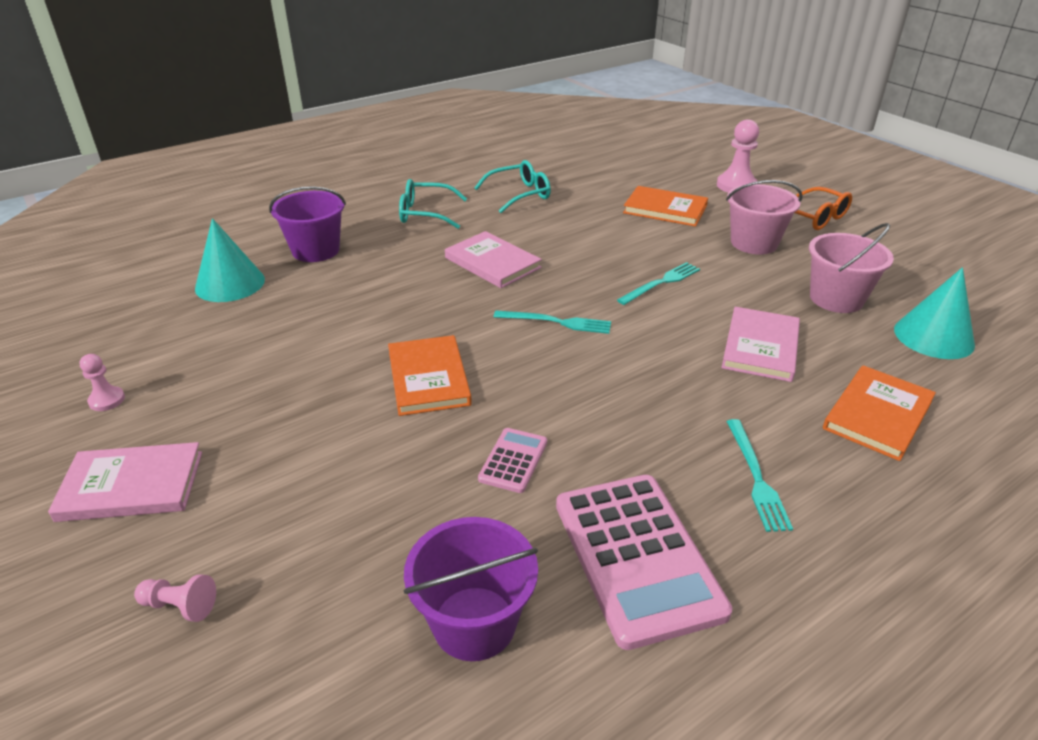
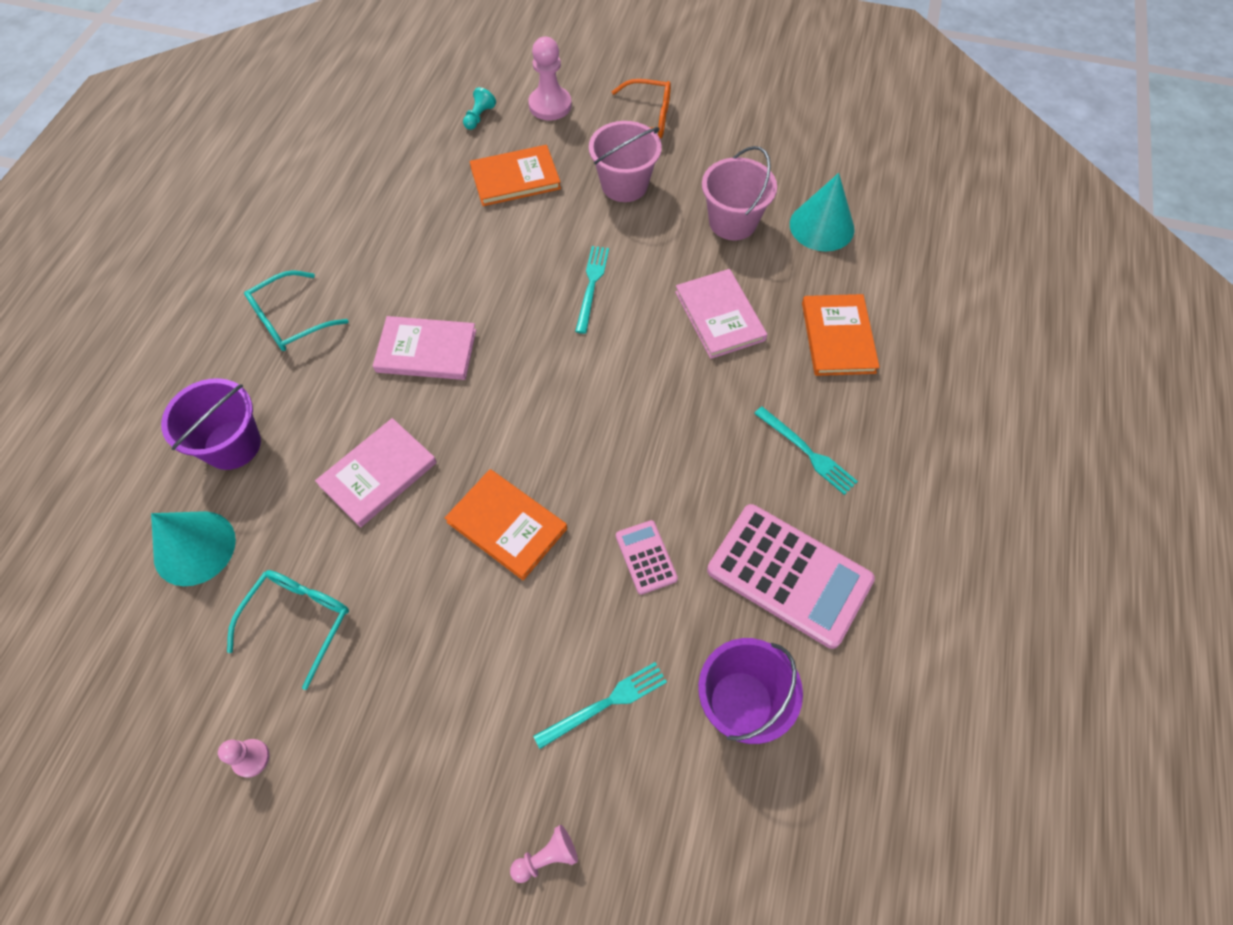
camera: 40 degrees left, 25 degrees up
pink book [48,442,202,522] -> pink book moved to [315,418,437,527]
turquoise glasses [474,160,551,213] -> turquoise glasses moved to [227,570,349,690]
turquoise fork [494,310,611,334] -> turquoise fork moved to [533,662,667,749]
none -> turquoise pawn [463,87,496,130]

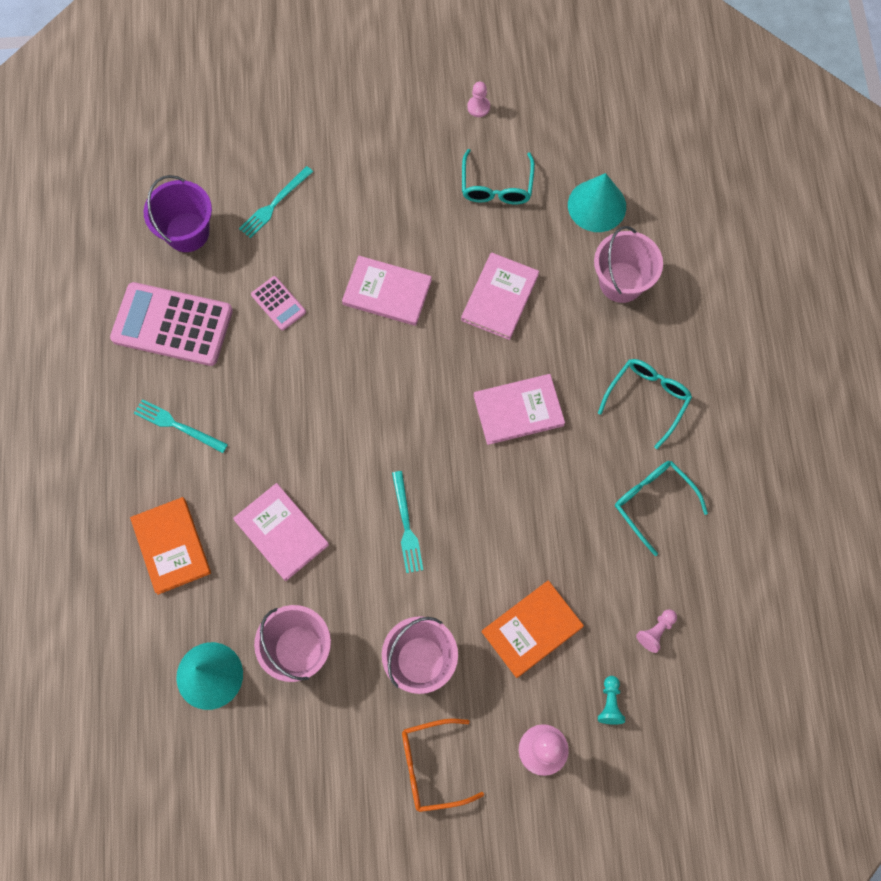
camera: 160 degrees right, 10 degrees up
purple bucket [161,378,261,470] -> pink bucket [594,226,663,303]
orange book [445,469,567,580] -> pink book [342,256,432,326]
pink pawn [510,825,578,883] -> pink pawn moved to [636,609,677,653]
none -> turquoise glasses [615,461,708,556]

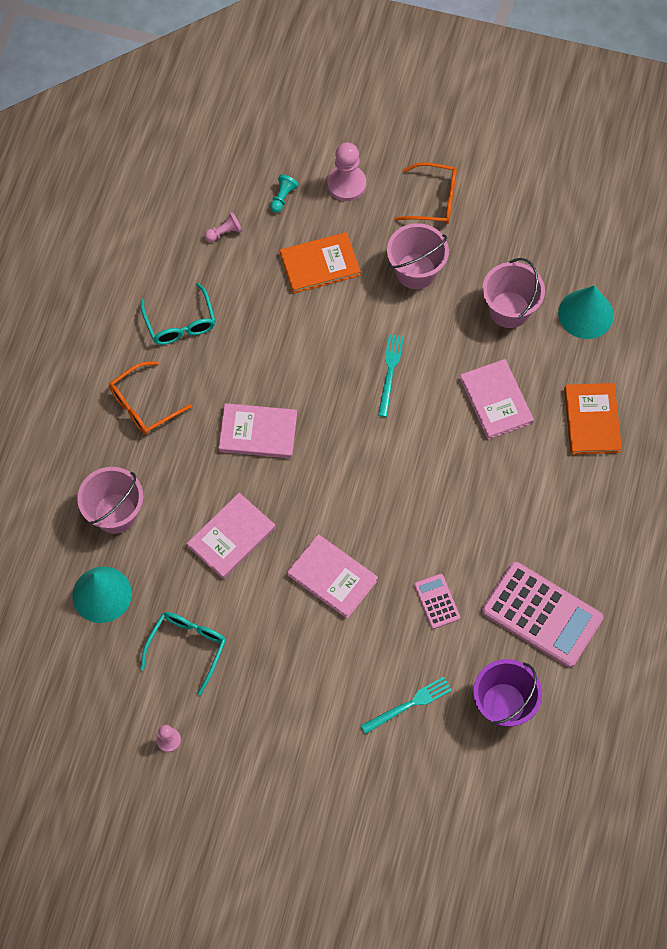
camera: 160 degrees left, 5 degrees down
turquoise fork [134,399,228,453] -> none
turquoise glasses [598,359,692,449] -> orange glasses [109,361,192,434]

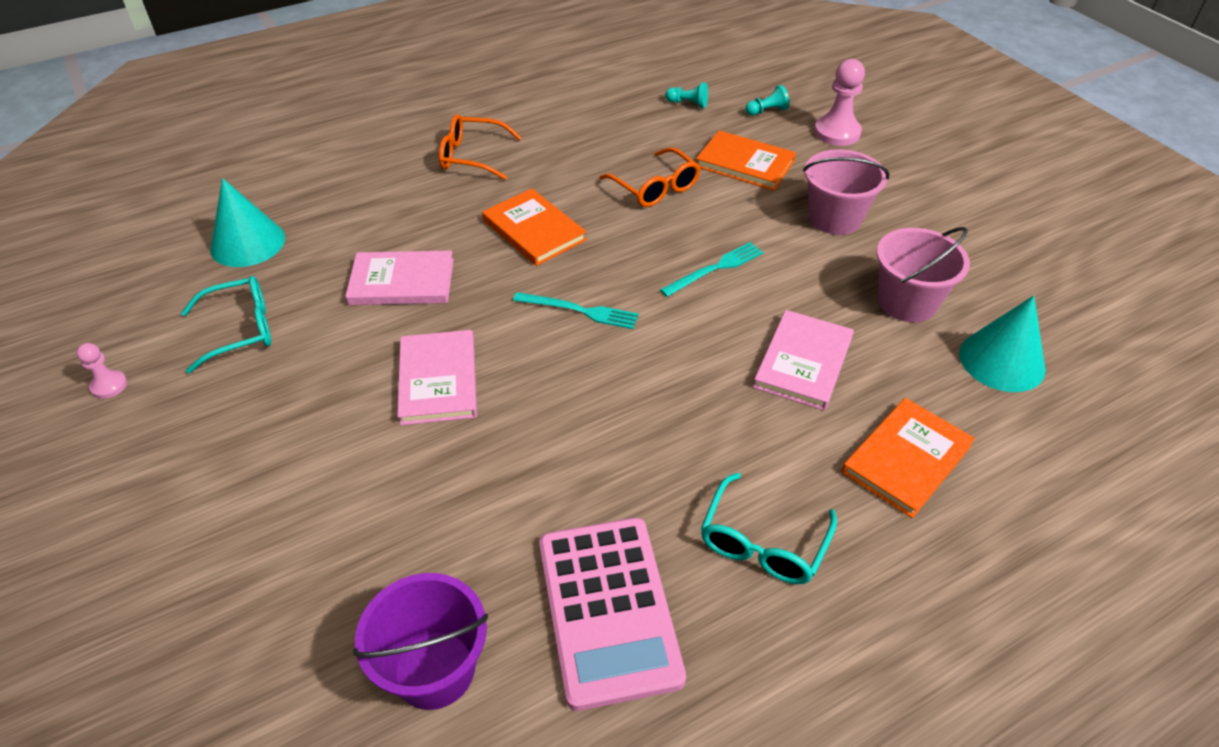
camera: 45 degrees right, 20 degrees down
pink bucket [77,467,143,534] -> none
turquoise glasses [140,283,215,345] -> turquoise glasses moved to [701,473,837,584]
pink pawn [204,211,243,242] -> turquoise pawn [665,83,708,108]
pink book [219,403,297,458] -> orange book [482,188,587,266]
turquoise fork [361,677,452,734] -> turquoise fork moved to [513,292,639,329]
orange glasses [395,162,457,224] -> orange glasses moved to [600,147,701,207]
pink calculator [414,574,460,629] -> none

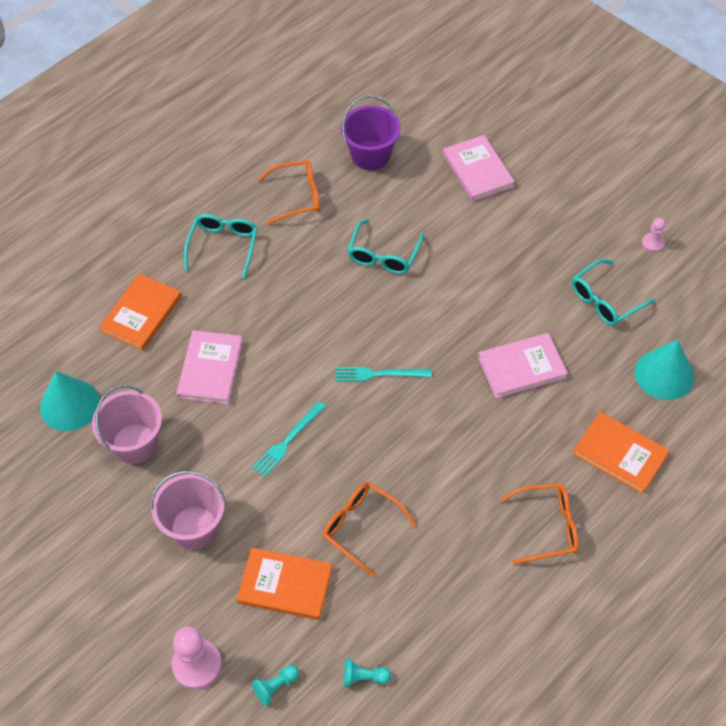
camera: 165 degrees right, 10 degrees up
pink book [397,330,477,425] -> pink book moved to [443,135,515,202]
orange book [482,188,587,266] -> orange book moved to [573,412,670,494]
pink calculator [539,518,686,711] -> orange glasses [257,160,320,225]
none -> turquoise glasses [347,219,424,274]

